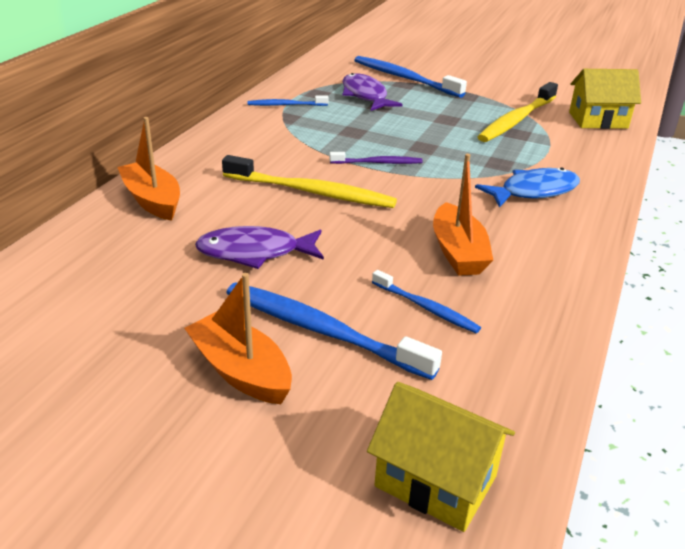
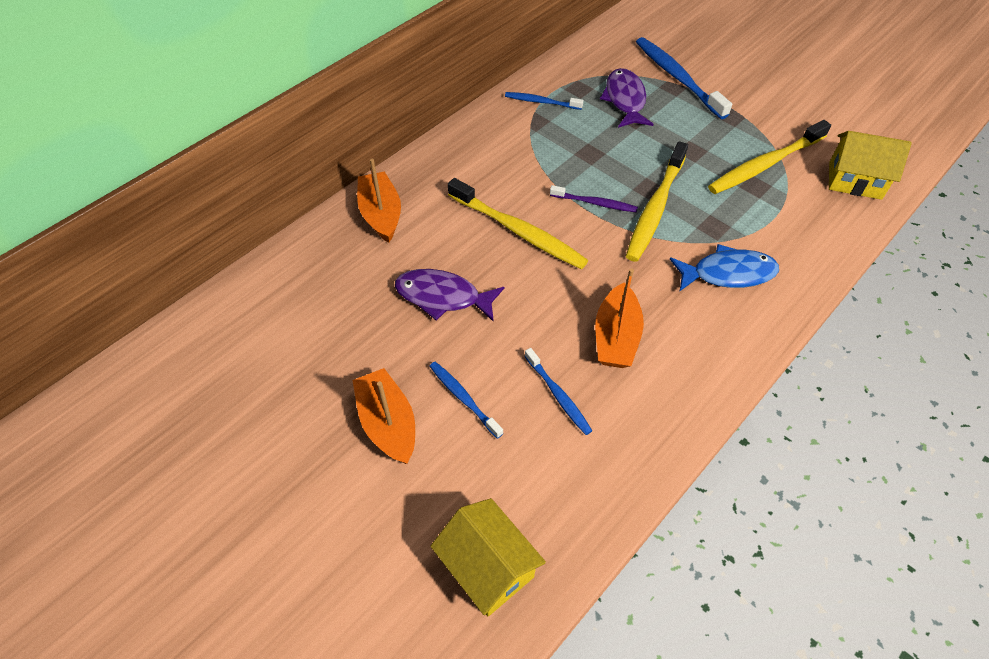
camera: 20 degrees right, 20 degrees up
blue toothbrush [226,283,442,380] -> blue toothbrush [430,362,503,439], size x0.55
none -> yellow toothbrush [626,141,688,262]

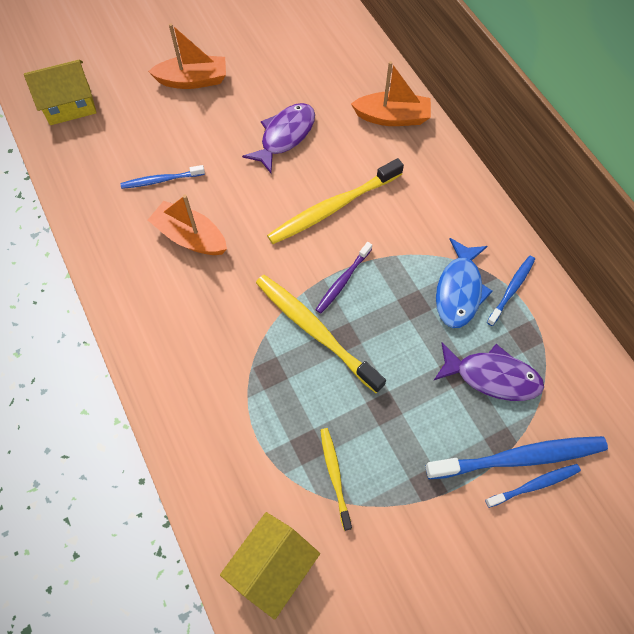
camera: 110 degrees right, 10 degrees up
blue toothbrush [430,362,503,439] -> blue toothbrush moved to [485,464,581,508]
blue fish [670,244,779,292] -> blue fish moved to [436,238,493,328]
yellow toothbrush [708,120,831,194] -> yellow toothbrush [320,428,352,531], size x0.55

